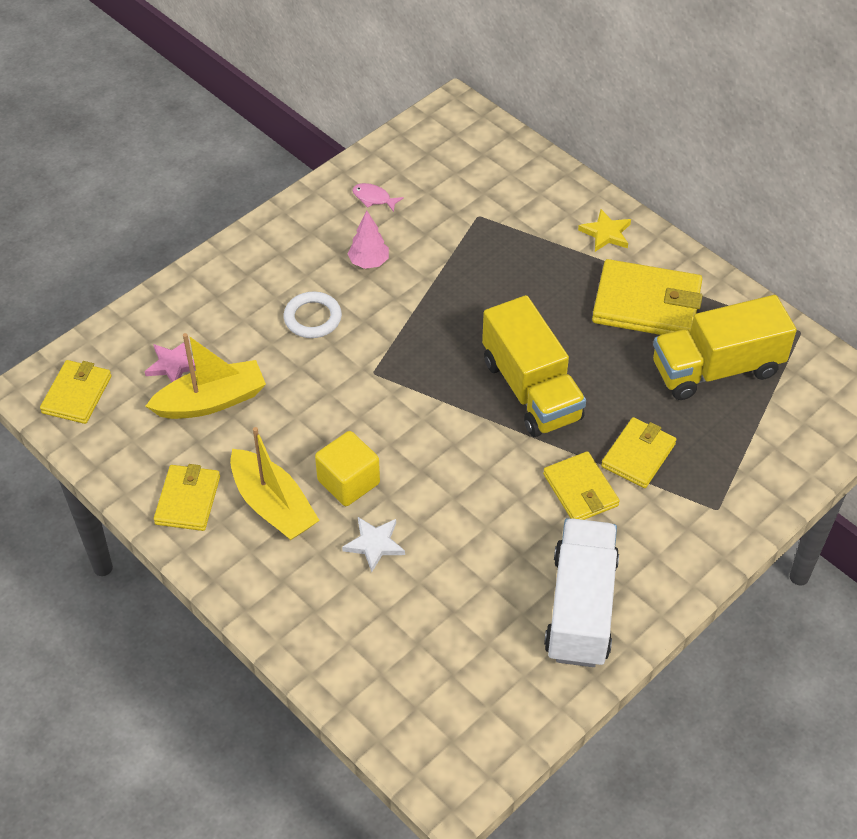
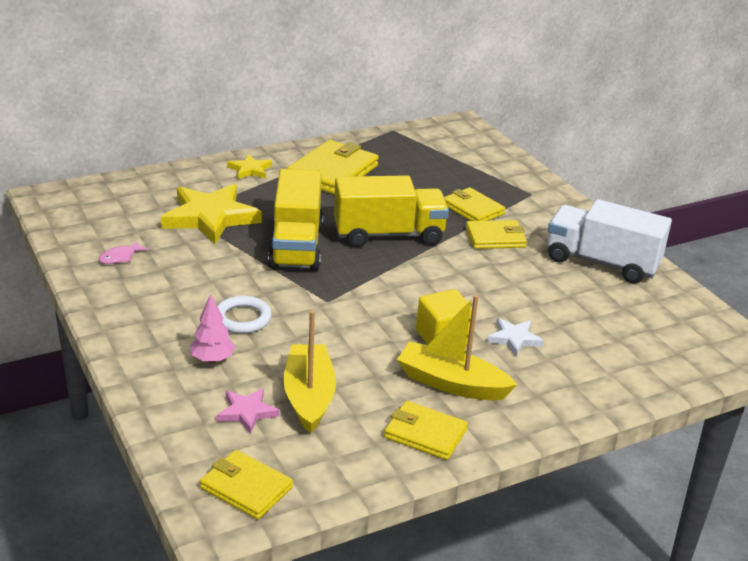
camera: 75 degrees left, 20 degrees down
yellow boat [230,427,320,540] -> yellow boat turned 135 degrees counterclockwise [397,295,517,400]
pink tree [347,211,389,269] -> pink tree moved to [190,294,235,363]
yellow truck [653,295,797,400] -> yellow truck moved to [268,169,324,271]
none -> yellow star [161,184,262,244]

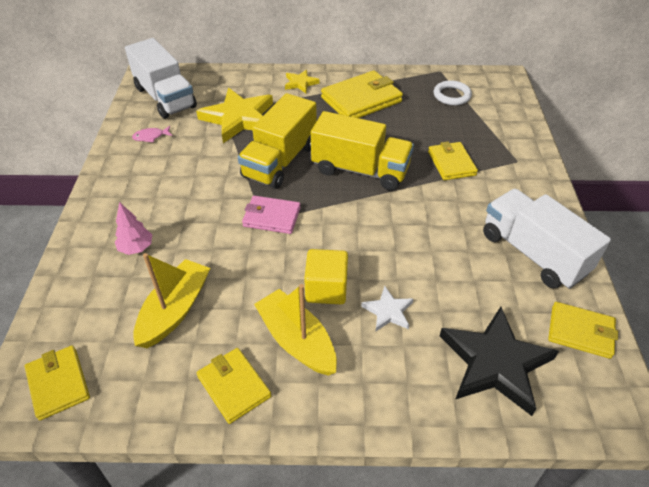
camera: 30 degrees right, 15 degrees up
pink star [216,388,280,434] -> none
white ring [217,296,272,334] -> white ring moved to [434,80,472,105]
yellow wallet [466,220,527,249] -> yellow wallet moved to [548,302,618,359]
none -> white truck [125,38,197,119]
none -> pink wallet [242,196,301,234]
none -> black star [440,307,559,416]

